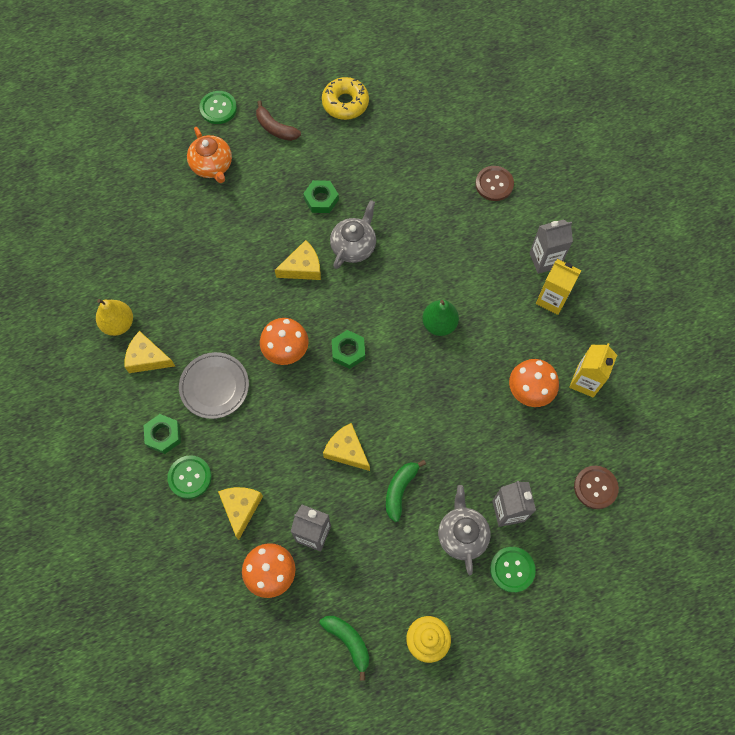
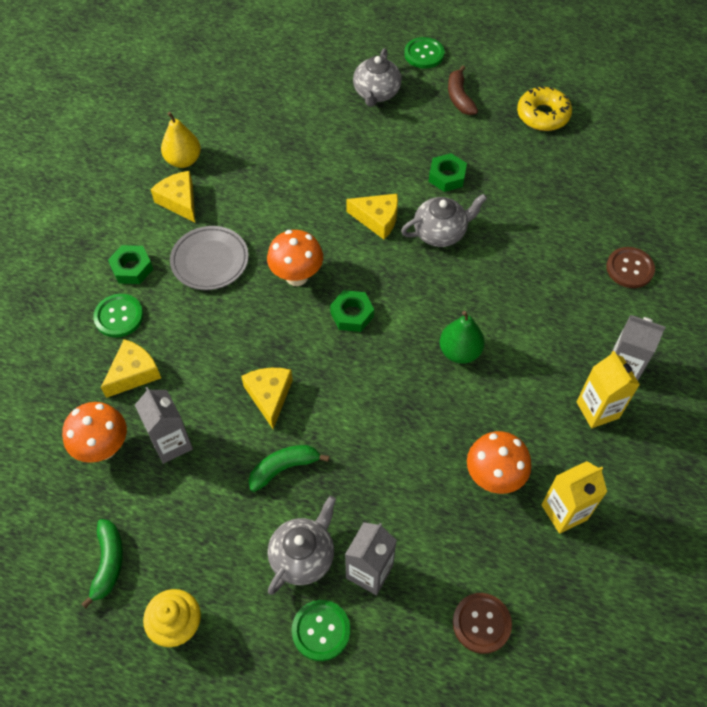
camera: 40 degrees right, 10 degrees down
orange teapot [187,127,232,183] -> grey teapot [353,48,402,107]

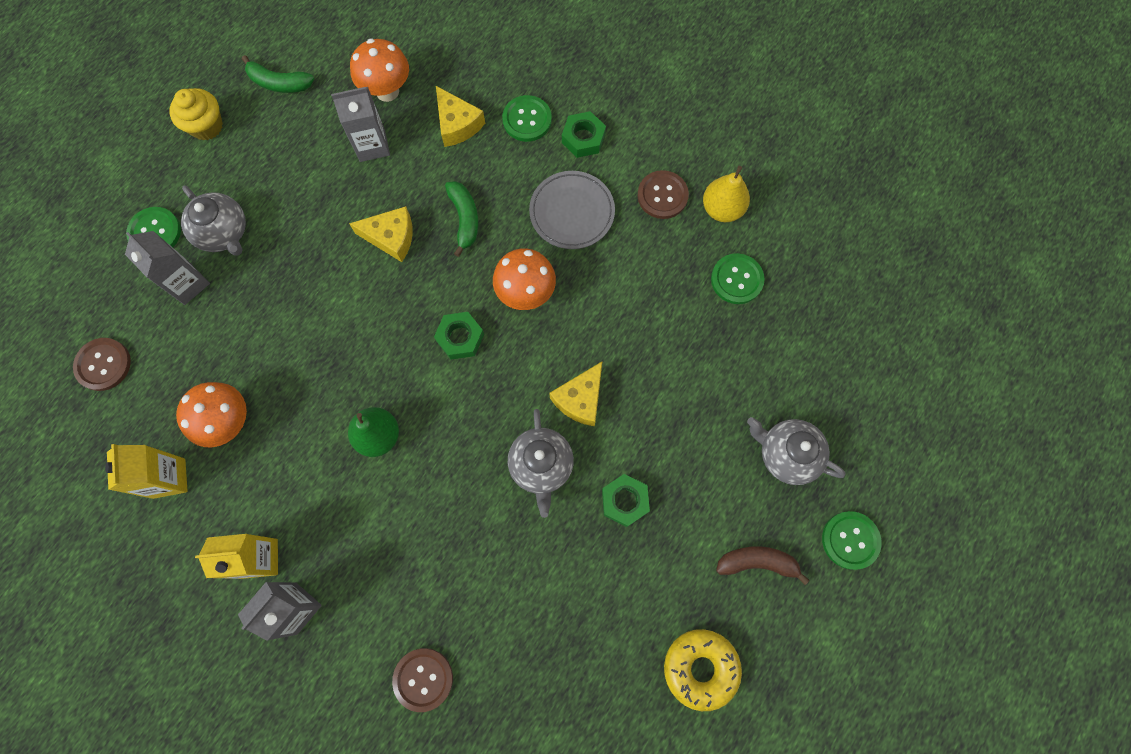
camera: 105 degrees right, 15 degrees up
yellow cheese [150,171,195,222] -> brown button [637,170,689,219]
green banana [249,445,330,492] -> green banana moved to [445,181,478,257]
none -> green button [711,253,765,304]

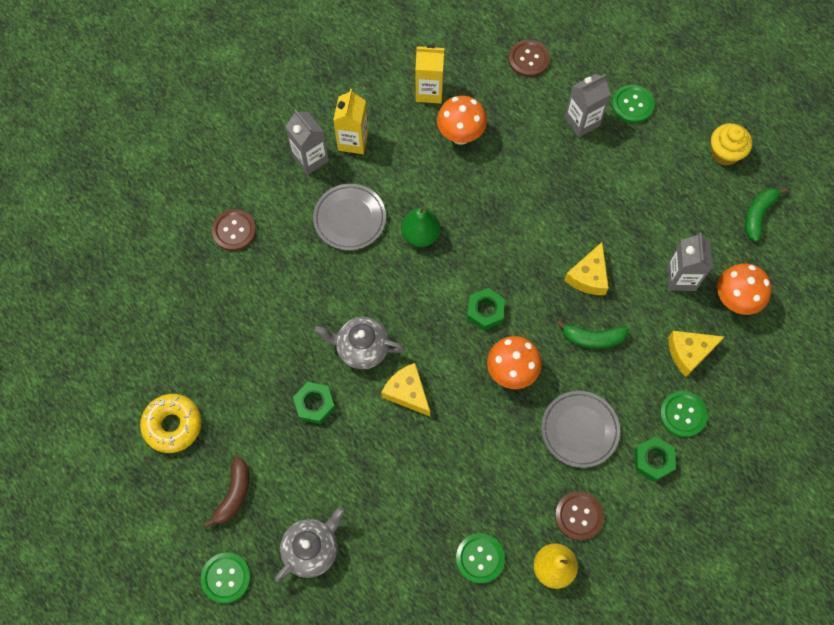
camera: 105 degrees right, 5 degrees down
grey teapot [181,185,246,256] -> none
none -> grey plate [313,184,386,250]

